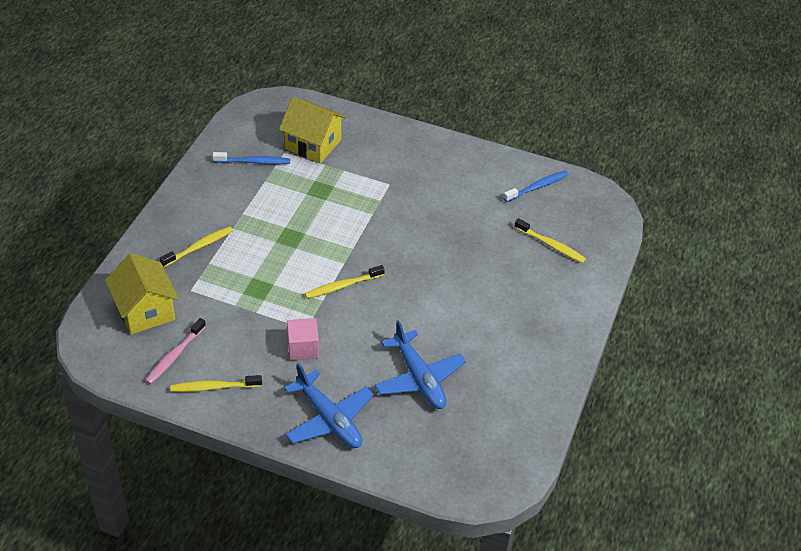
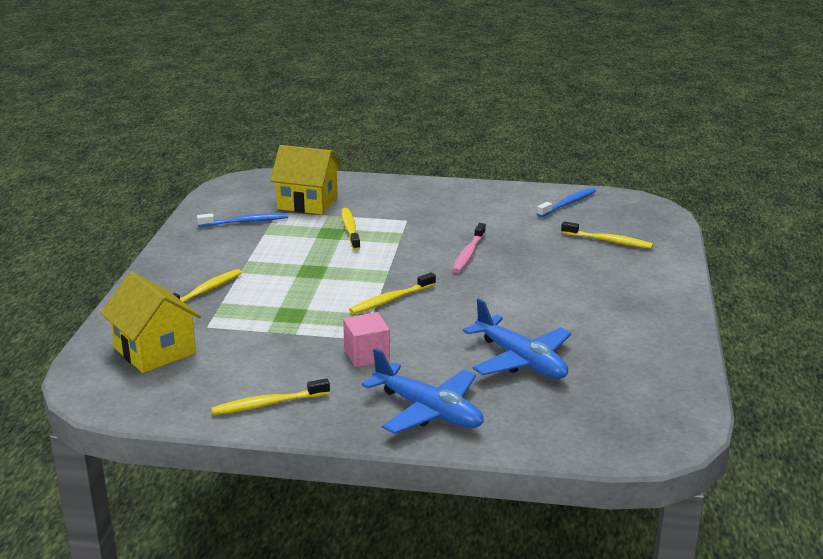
camera: 10 degrees left, 20 degrees down
pink toothbrush [145,318,206,384] -> pink toothbrush moved to [452,223,486,273]
none -> yellow toothbrush [341,208,360,250]

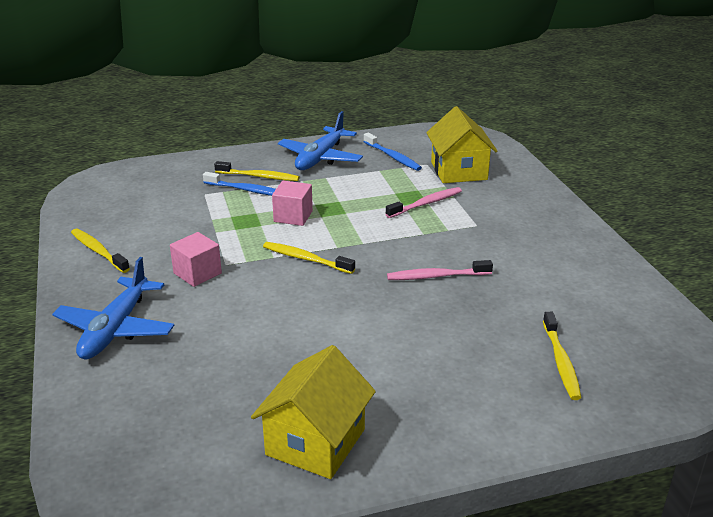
camera: 65 degrees right, 5 degrees up
yellow house [100,272,201,373] -> yellow house moved to [251,345,376,479]
yellow toothbrush [341,208,360,250] -> pink toothbrush [386,187,462,218]
blue plane [463,299,571,379] -> blue plane moved to [278,111,363,170]
blue toothbrush [537,188,596,217] -> blue toothbrush moved to [203,172,276,196]
none -> pink cube [272,181,313,226]

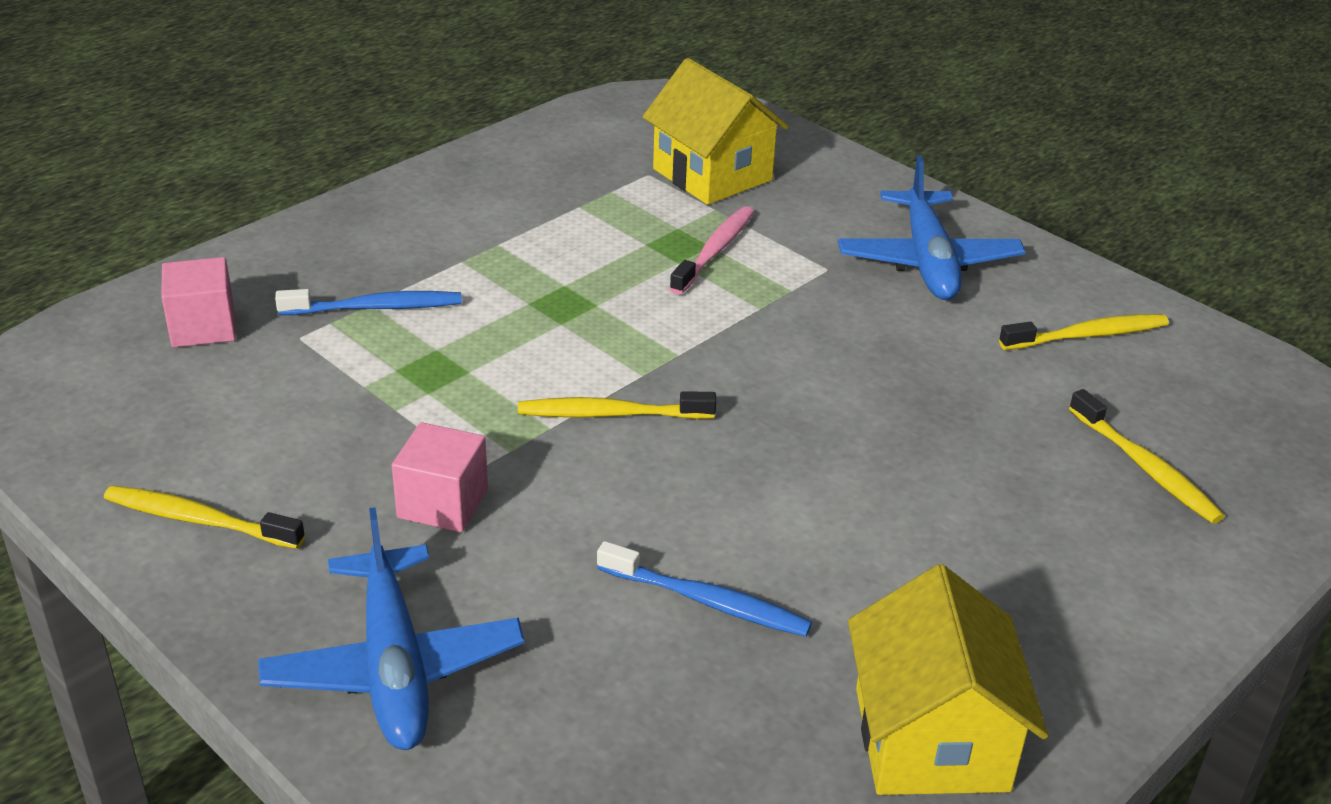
camera: 30 degrees left, 5 degrees up
yellow toothbrush [214,161,300,181] -> yellow toothbrush moved to [999,314,1169,350]
pink cube [272,181,313,226] -> pink cube moved to [161,257,236,347]
blue plane [278,111,363,170] -> blue plane moved to [838,156,1026,300]
blue toothbrush [363,133,422,171] -> blue toothbrush moved to [597,541,812,637]
pink toothbrush [387,260,493,280] -> none

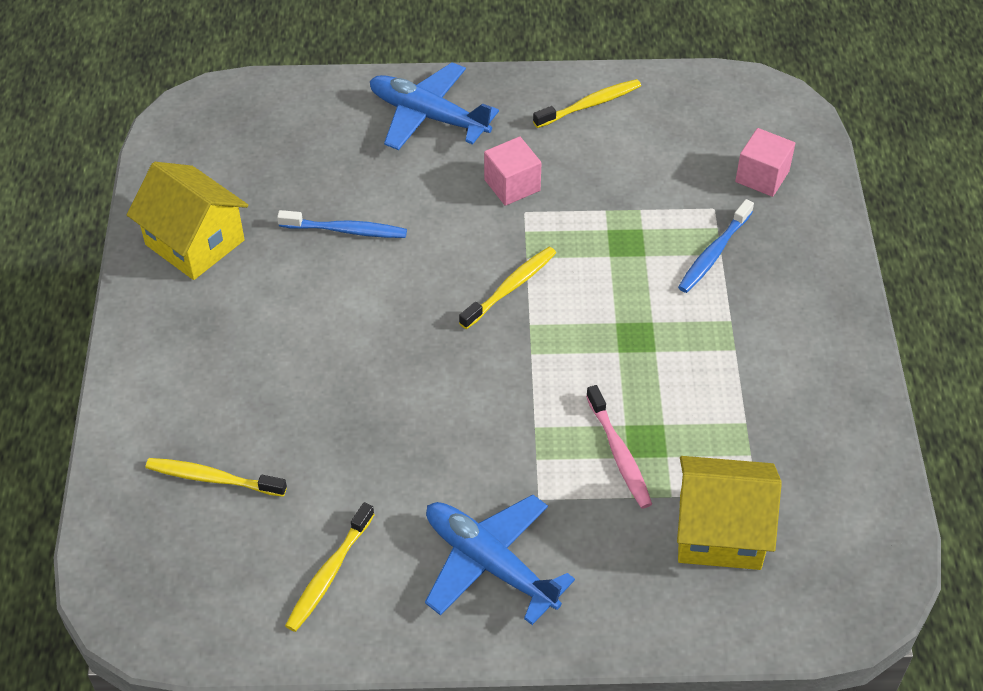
camera: 135 degrees right, 15 degrees up
blue toothbrush [597,541,812,637] -> blue toothbrush turned 150 degrees counterclockwise [277,210,407,238]

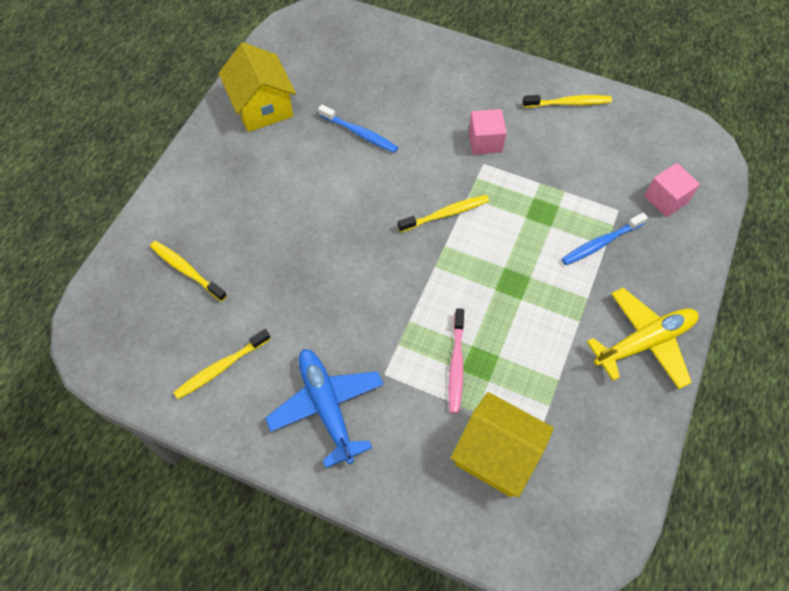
camera: 25 degrees right, 10 degrees up
blue plane [370,62,499,150] -> none
none -> yellow plane [587,288,699,389]

